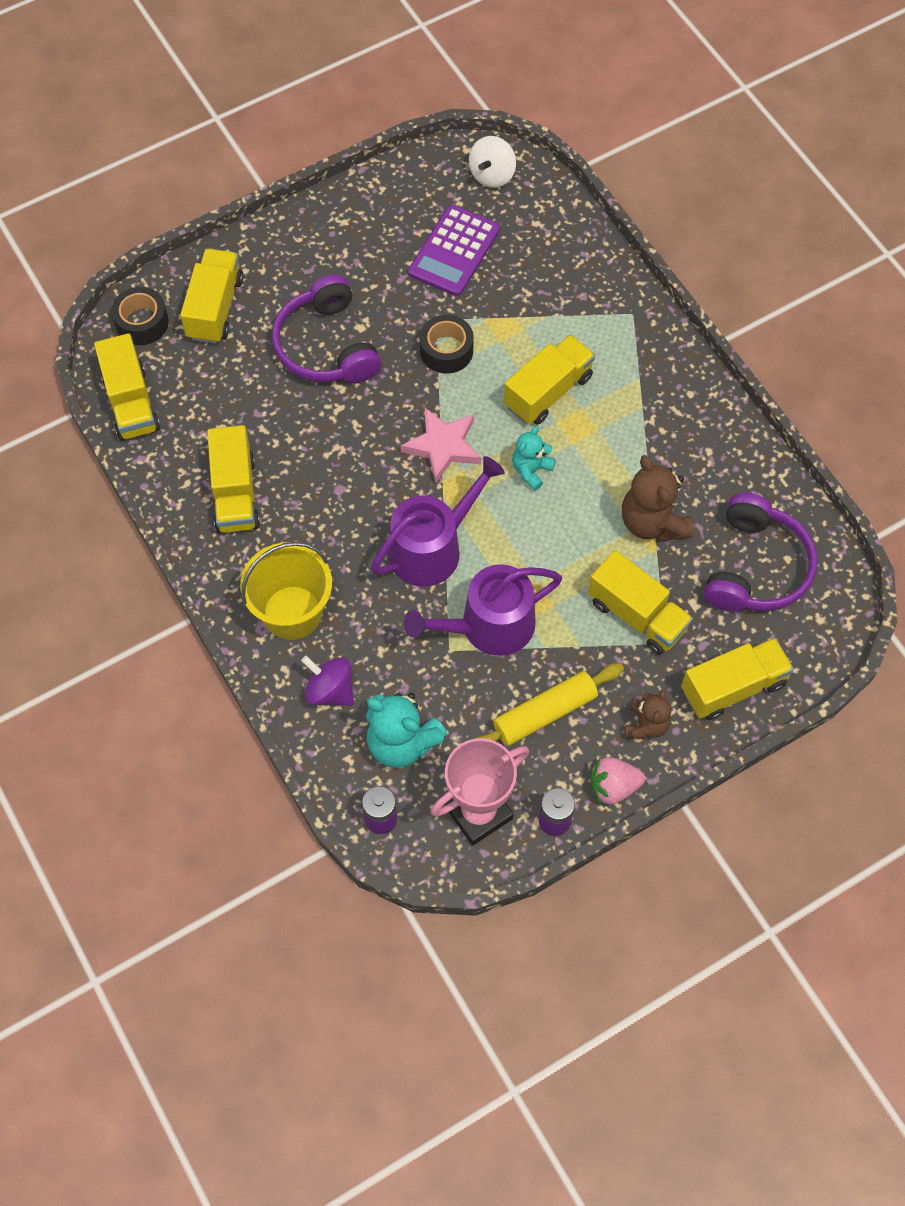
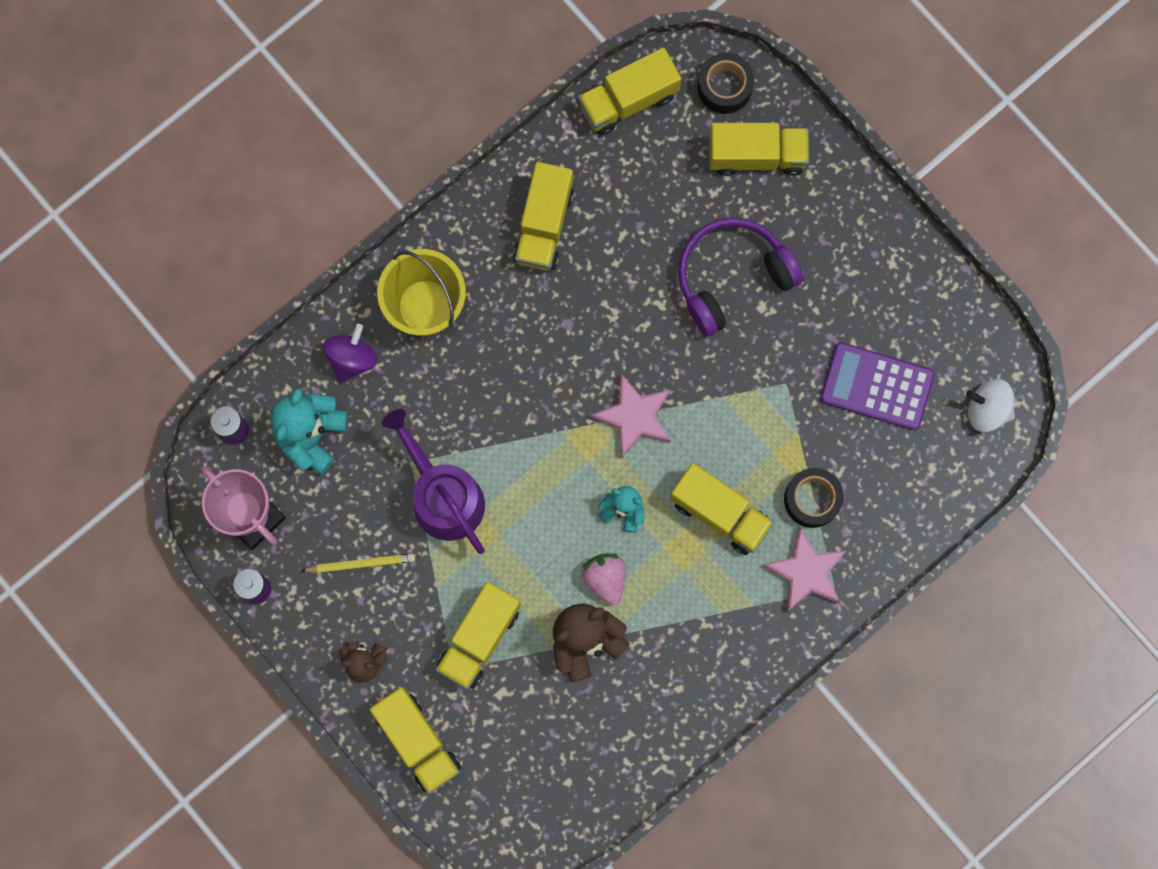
camera: 80 degrees right, 15 degrees up
yellow truck [207,425,260,533] -> yellow truck turned 60 degrees counterclockwise [513,162,574,271]
purple watering can [371,456,505,587] -> none
black tape [420,315,474,374] -> black tape moved to [784,468,844,528]
yellow rolling pin [474,663,624,746] -> yellow pencil [301,553,415,573]
pink strawberry [591,757,645,805] -> pink strawberry moved to [582,553,626,605]
purple headphones [704,493,818,612] -> none
none -> pink star [763,528,846,612]

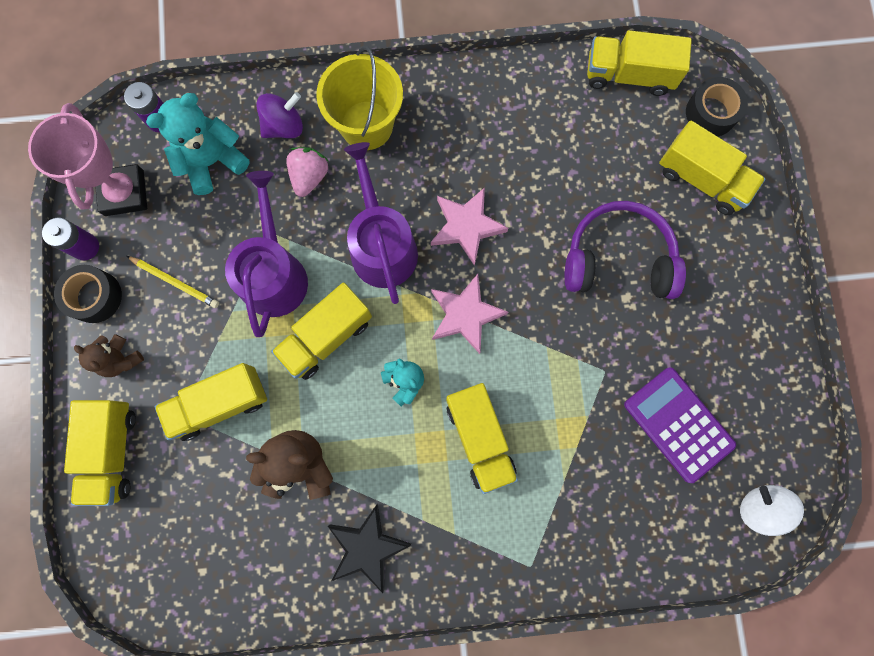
camera: 35 degrees right, 0 degrees up
yellow truck [513,162,574,271] -> yellow truck moved to [271,282,372,380]
pink strawberry [582,553,626,605] -> pink strawberry moved to [286,147,328,197]
pink star [763,528,846,612] -> pink star moved to [431,187,508,266]
black tape [784,468,844,528] -> black tape moved to [54,265,122,323]
none -> black star [328,504,411,593]
none -> purple watering can [344,142,418,304]

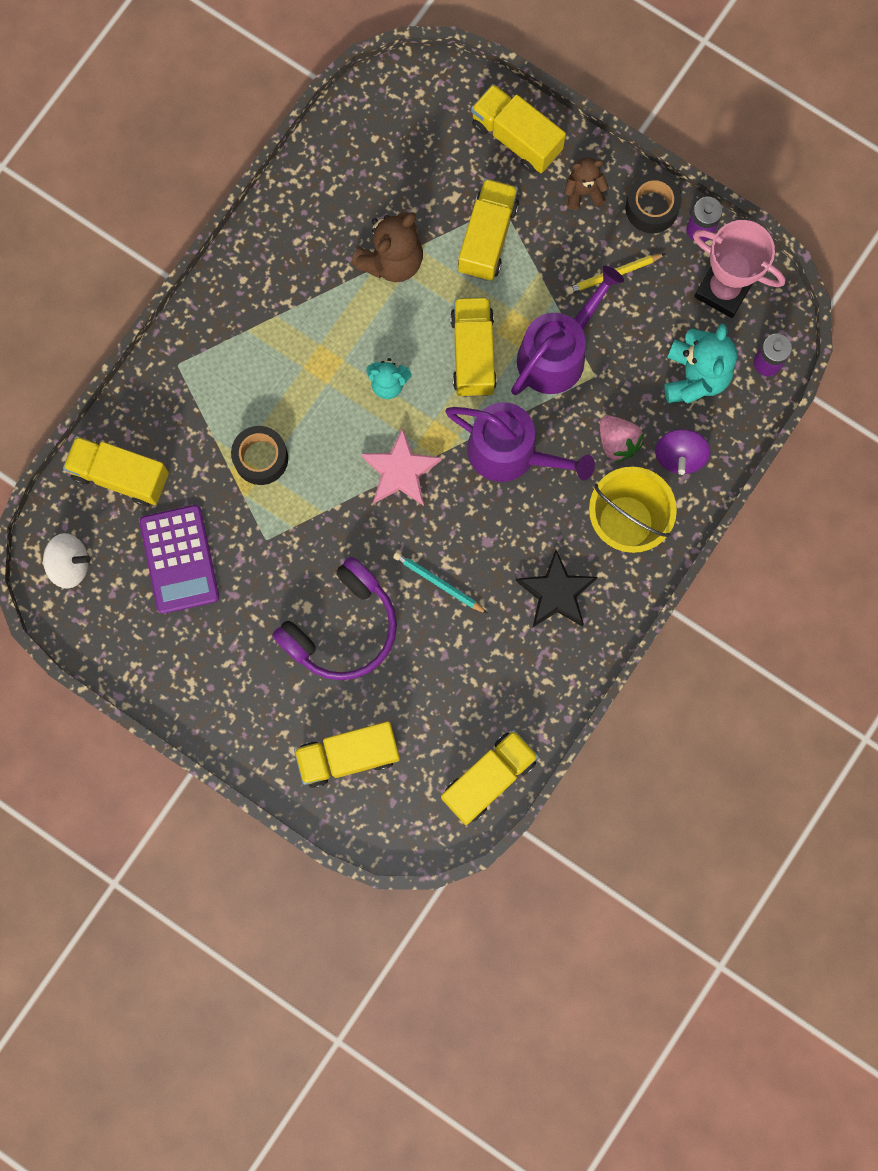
camera: 130 degrees right, 0 degrees up
purple watering can [225,171,308,337] -> purple watering can turned 90 degrees counterclockwise [511,266,624,395]
black star [328,504,411,593] -> black star moved to [516,550,598,627]
pink star [431,187,508,266] -> none
yellow truck [446,383,518,494] -> yellow truck moved to [63,436,169,506]
purple calculator [624,367,736,483] -> purple calculator turned 75 degrees clockwise [139,505,219,614]
black tape [686,77,748,137] -> black tape moved to [231,426,288,485]
none -> turquoise pencil [393,552,488,614]

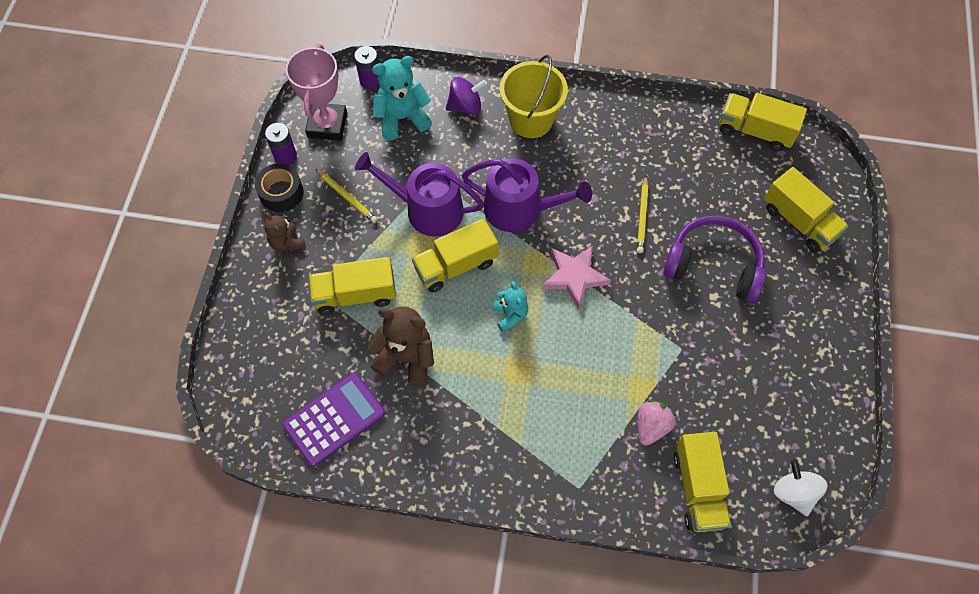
camera: 115 degrees left, 15 degrees down
purple calculator [139,505,219,614] -> purple calculator moved to [282,373,385,467]
black tape [231,426,288,485] -> none
turquoise pencil [393,552,488,614] -> yellow pencil [637,176,648,253]
purple watering can [445,402,595,482] -> purple watering can turned 105 degrees clockwise [462,159,592,232]
yellow truck [471,84,566,173] -> none
black star [516,550,598,627] -> none
pink strawberry [600,415,644,463] -> pink strawberry moved to [638,400,677,445]

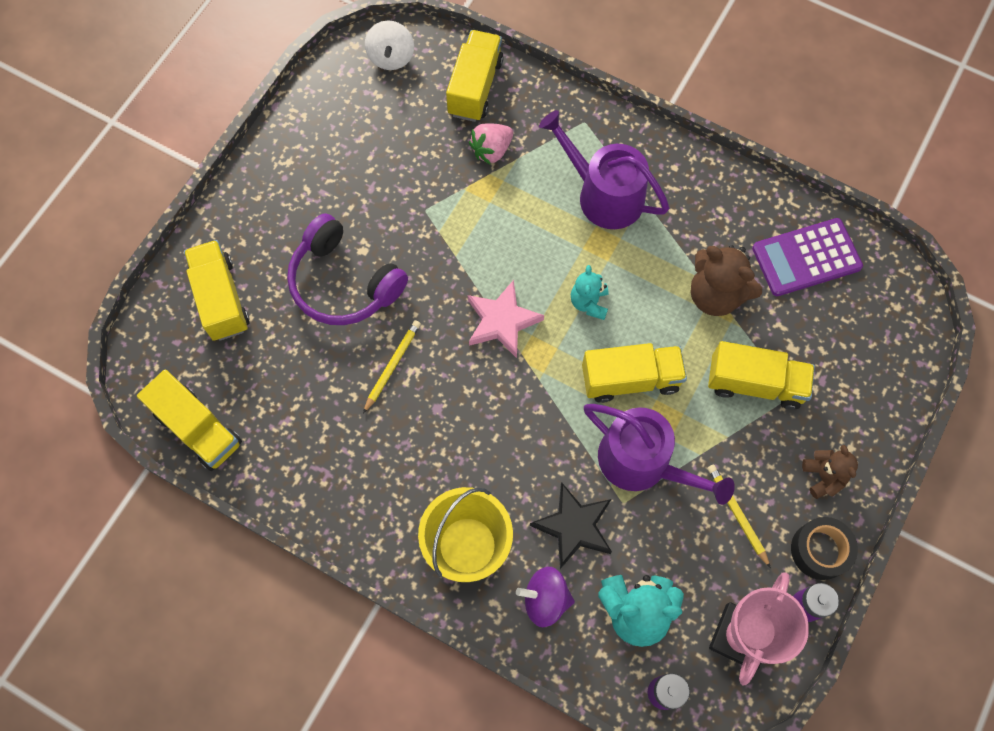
camera: 160 degrees left, 5 degrees up
purple watering can [462,159,592,232] -> purple watering can moved to [539,110,669,229]
none -> black star [530,482,612,569]

